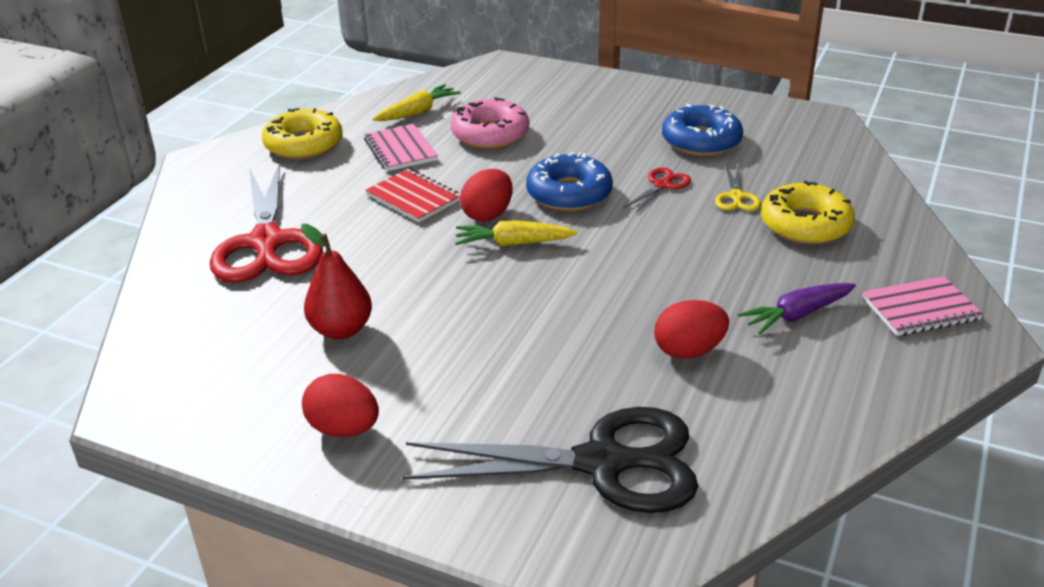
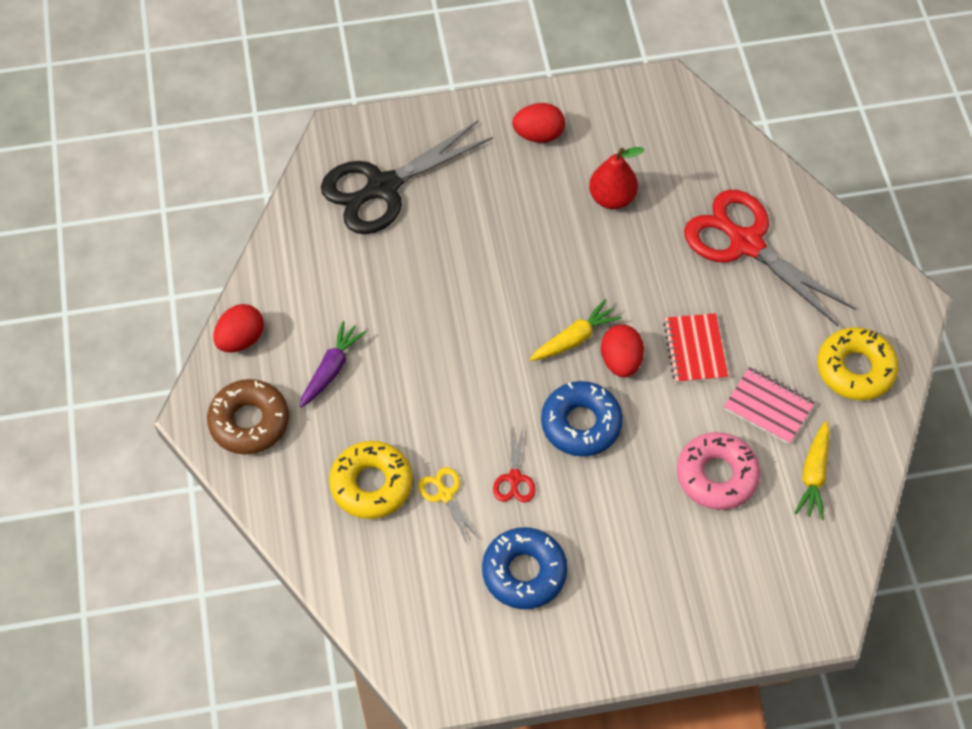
camera: 145 degrees right, 25 degrees up
red notebook [365,169,460,223] -> red notebook turned 75 degrees clockwise [663,313,728,383]
red egg [654,300,729,359] -> red egg moved to [213,304,264,353]
pink notebook [862,276,983,336] -> brown donut [207,379,289,455]

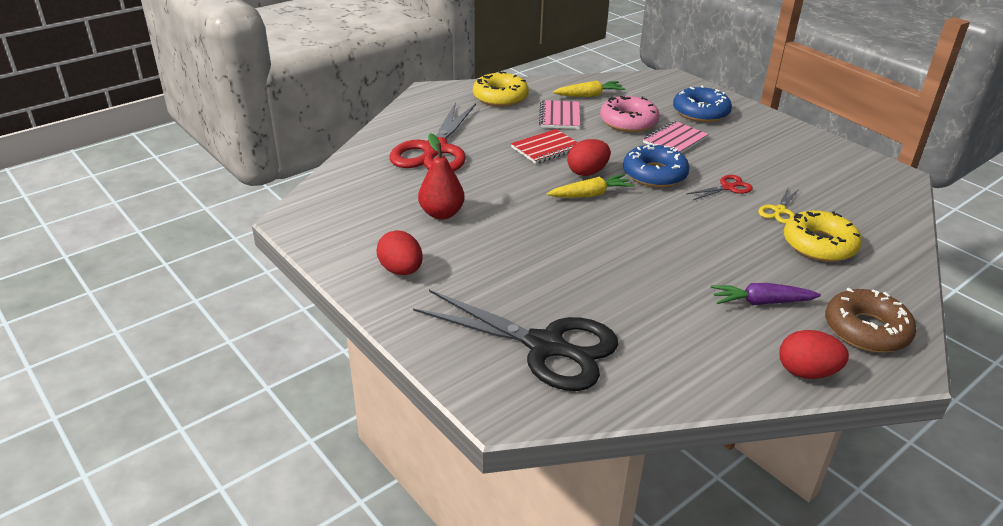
camera: 120 degrees left, 25 degrees down
blue donut [482,527,568,609] -> blue donut moved to [673,85,732,122]
yellow carrot [530,299,622,361] -> yellow carrot turned 135 degrees clockwise [547,174,634,198]
none -> pink notebook [643,121,709,153]

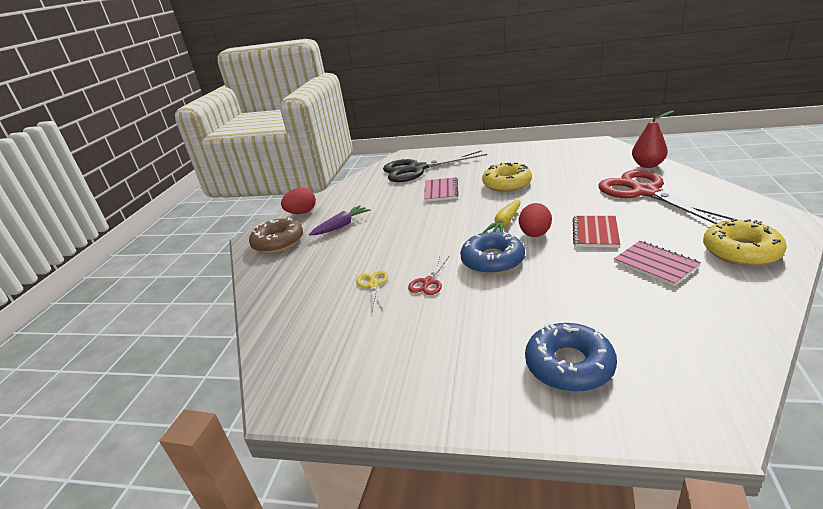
camera: 145 degrees right, 5 degrees down
red egg [377,230,423,275] -> none
red pear [418,133,465,219] -> red pear moved to [632,111,674,168]
yellow carrot [553,80,626,97] -> none
pink donut [600,96,660,132] -> none
pink notebook [643,121,709,153] -> pink notebook moved to [424,177,458,202]
yellow donut [784,210,862,262] -> yellow donut moved to [482,163,532,192]

